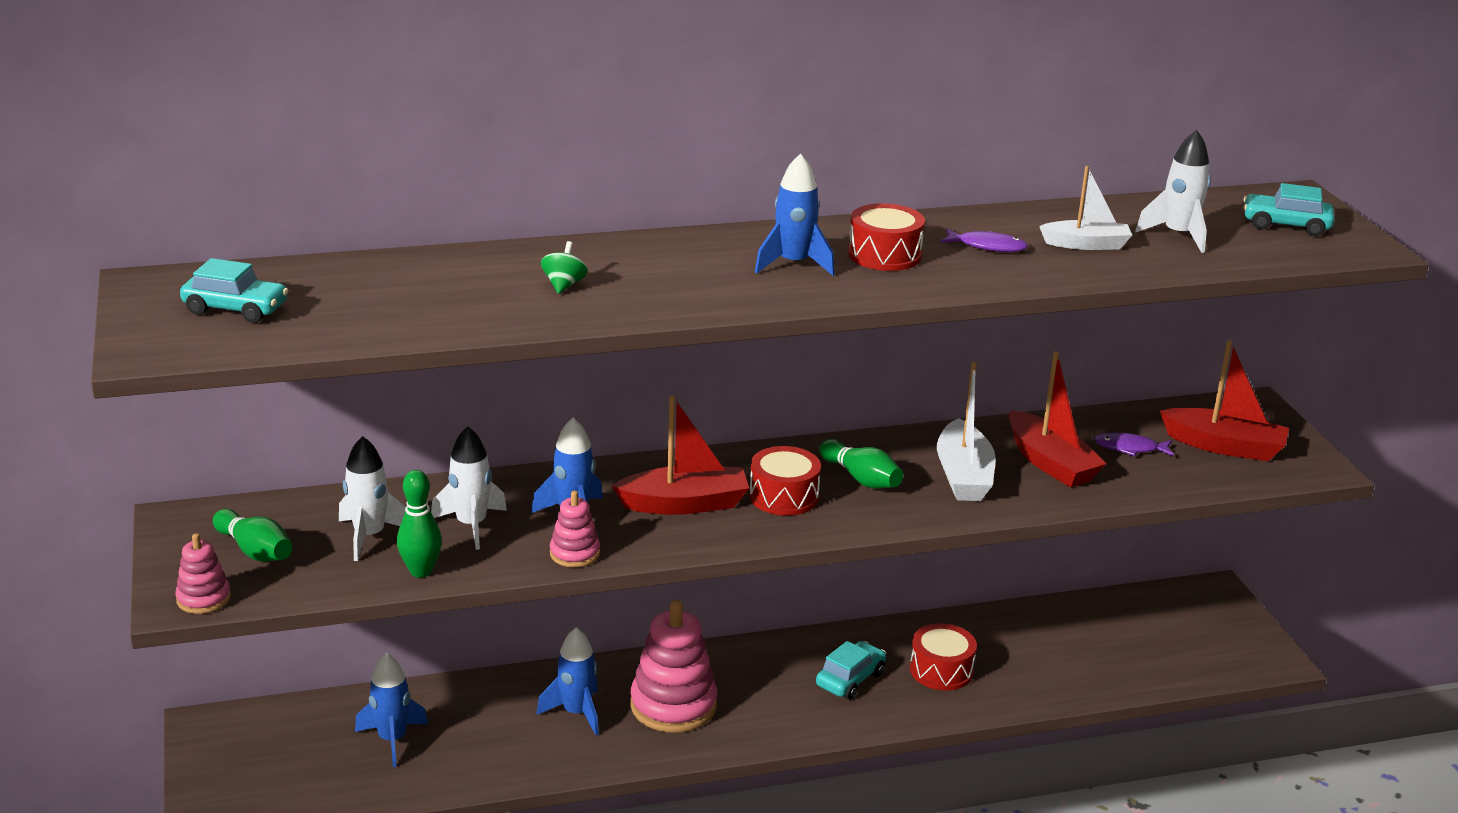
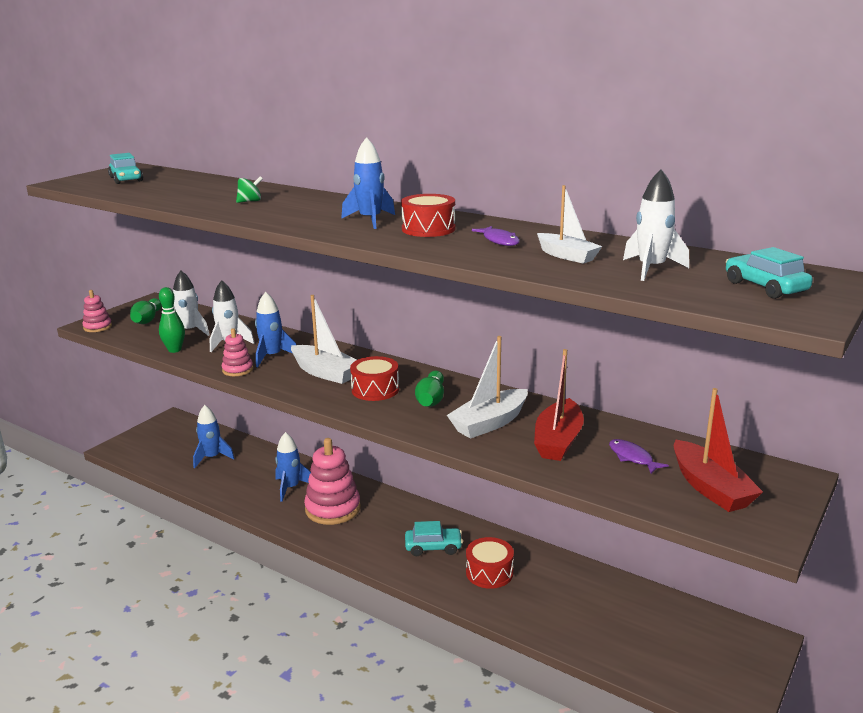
camera: 50 degrees right, 5 degrees down
red boat [612,395,749,515] -> white boat [291,295,356,384]

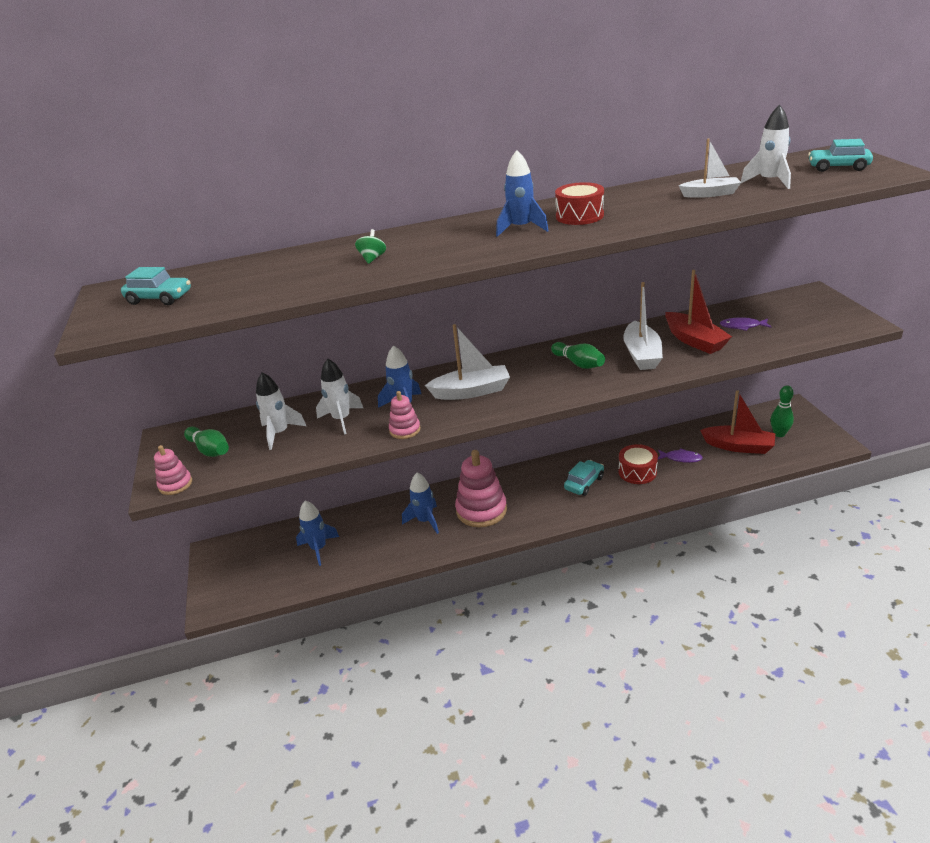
camera: 45 degrees left, 10 degrees up
green bowling pin [159,287,185,353] -> green bowling pin moved to [770,386,794,437]
red drum [350,356,399,401] -> none
purple fish [472,226,520,246] -> purple fish moved to [658,449,703,463]
red boat [674,388,763,512] -> red boat moved to [700,390,775,454]

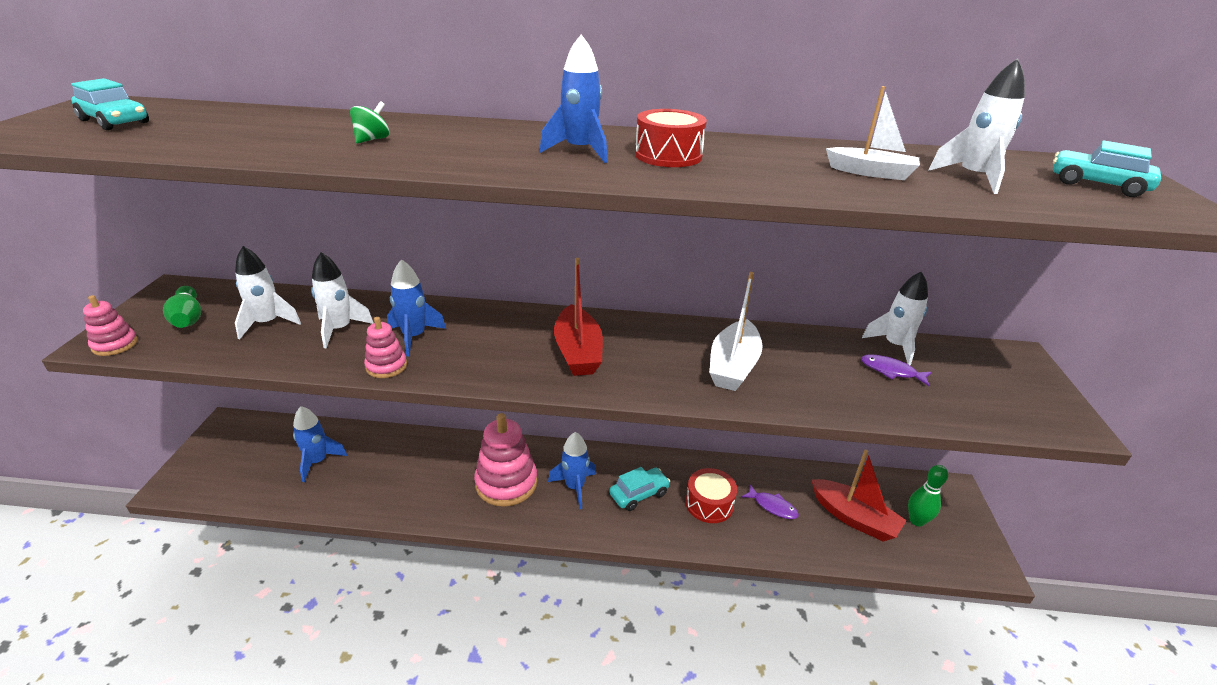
camera: 15 degrees right, 0 degrees up
blue rocket [402,473,439,534] -> blue rocket moved to [548,432,596,509]
white boat [425,324,510,400] -> none
green bowling pin [551,342,605,369] -> none
red boat [665,270,732,354] -> red boat moved to [554,258,603,376]
none -> white rocket [862,271,928,365]

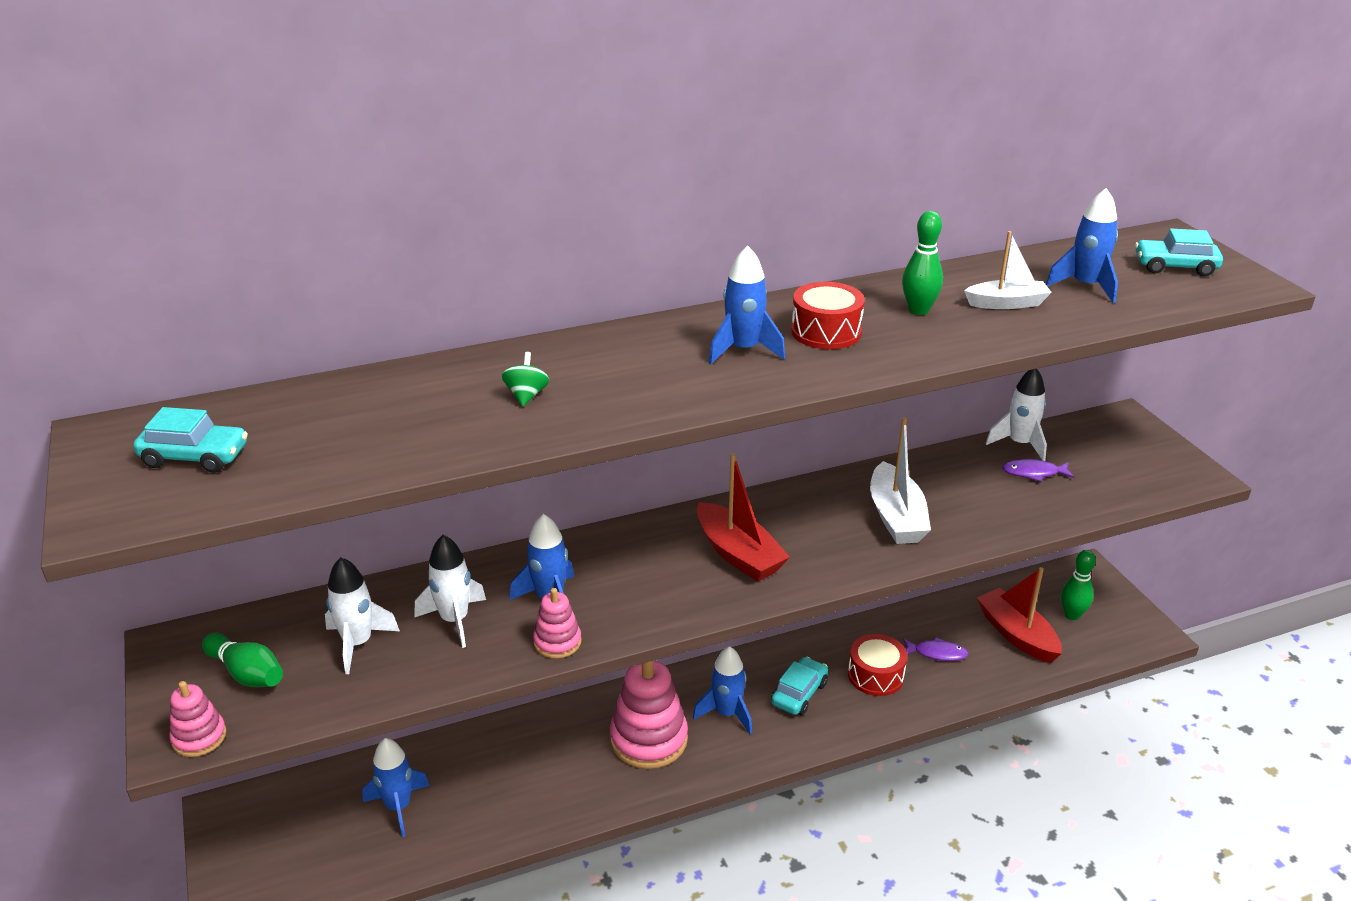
camera: 25 degrees left, 0 degrees up
red boat [812,450,907,541] -> red boat turned 135 degrees counterclockwise [977,567,1062,663]
white rocket [928,58,1025,194] -> blue rocket [1046,188,1118,303]
none -> green bowling pin [902,211,943,315]

